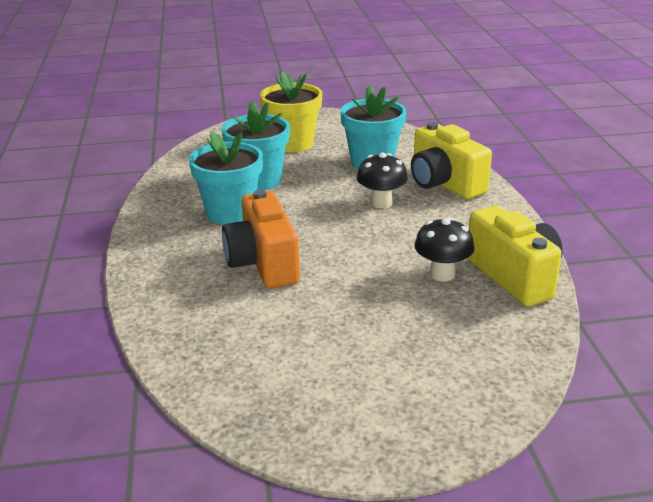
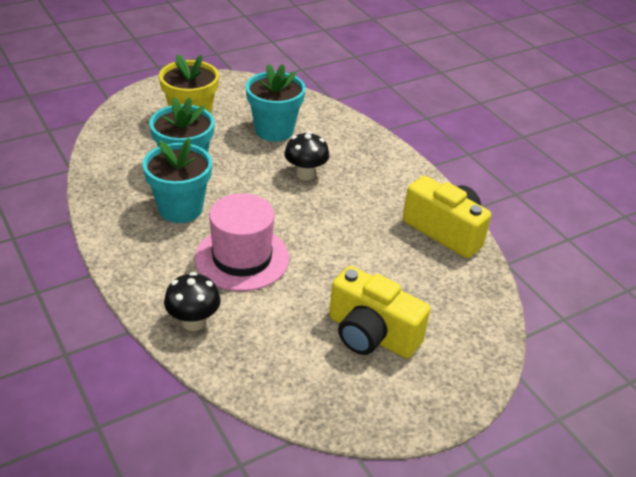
camera: 25 degrees left, 10 degrees up
orange camera [222,190,300,288] -> pink hat [195,193,289,291]
yellow camera [411,122,492,199] -> yellow camera moved to [329,266,430,359]
black mushroom [414,217,474,281] -> black mushroom moved to [164,272,221,331]

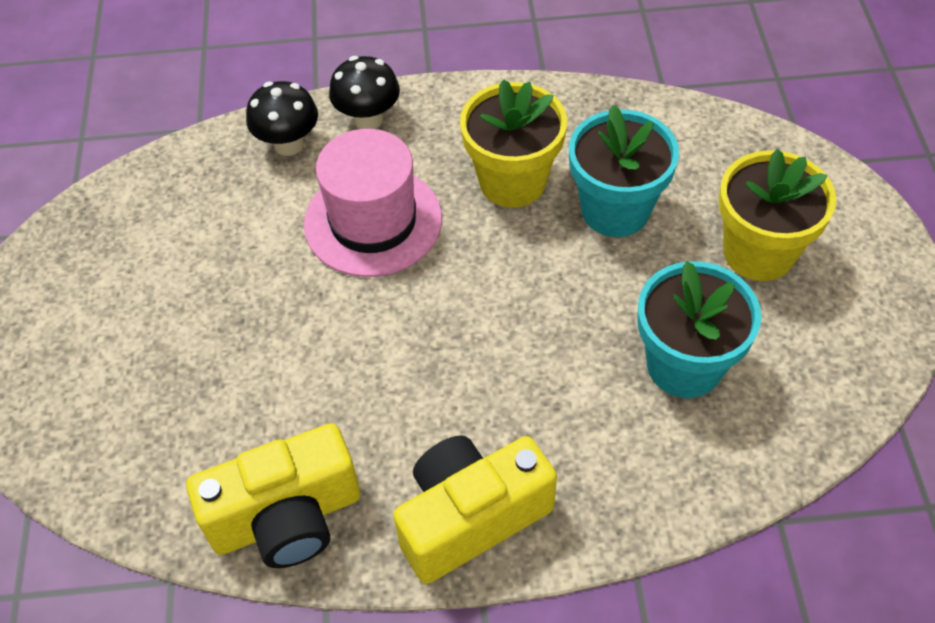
camera: 120 degrees right, 15 degrees up
turquoise flower pot [143,138,212,223] -> yellow flower pot [460,79,567,208]
black mushroom [284,132,329,181] -> black mushroom moved to [329,56,400,129]
yellow camera [329,266,430,359] -> yellow camera moved to [393,435,557,584]

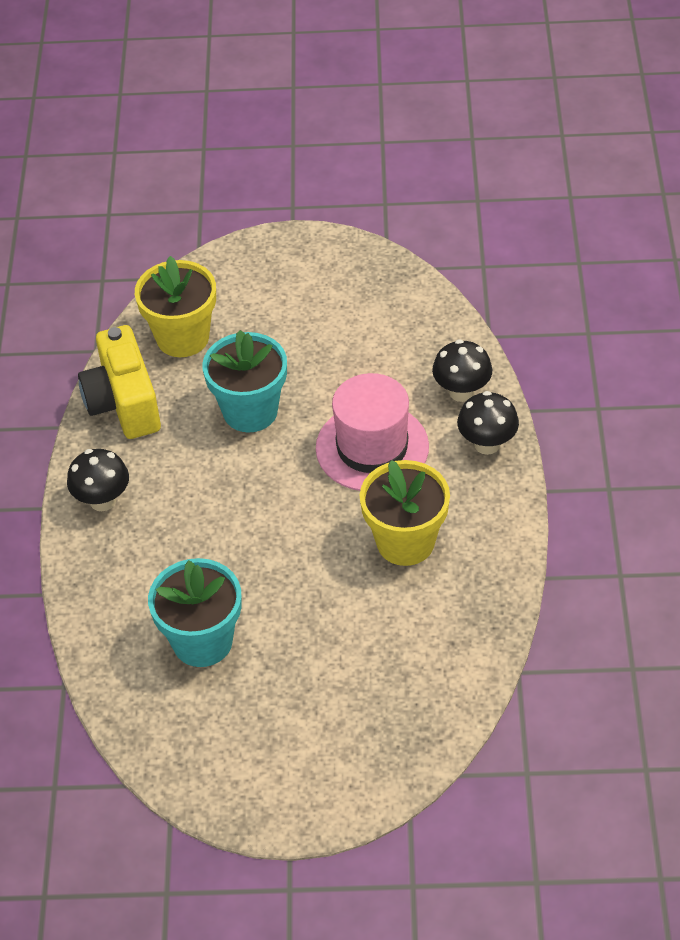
camera: 95 degrees right, 5 degrees down
yellow camera [393,435,557,584] -> black mushroom [67,449,129,511]
turquoise flower pot [569,105,679,237] -> turquoise flower pot moved to [203,330,287,432]
yellow flower pot [719,149,836,281] -> yellow flower pot moved to [135,256,216,357]

